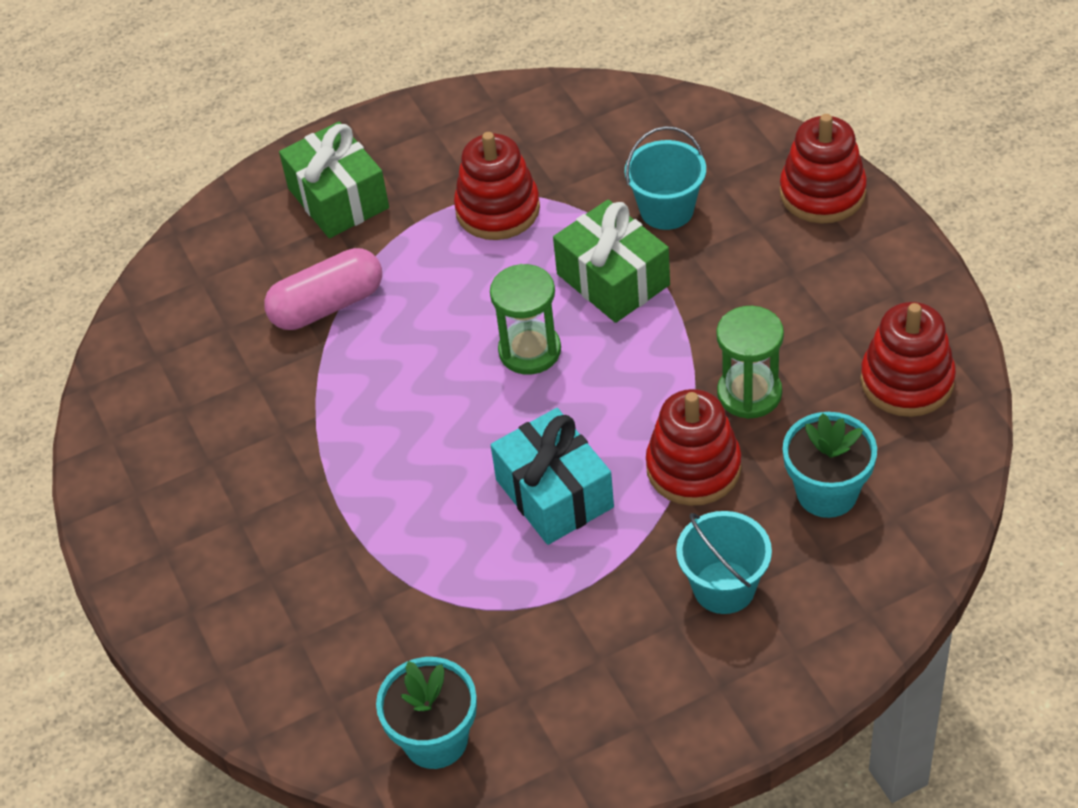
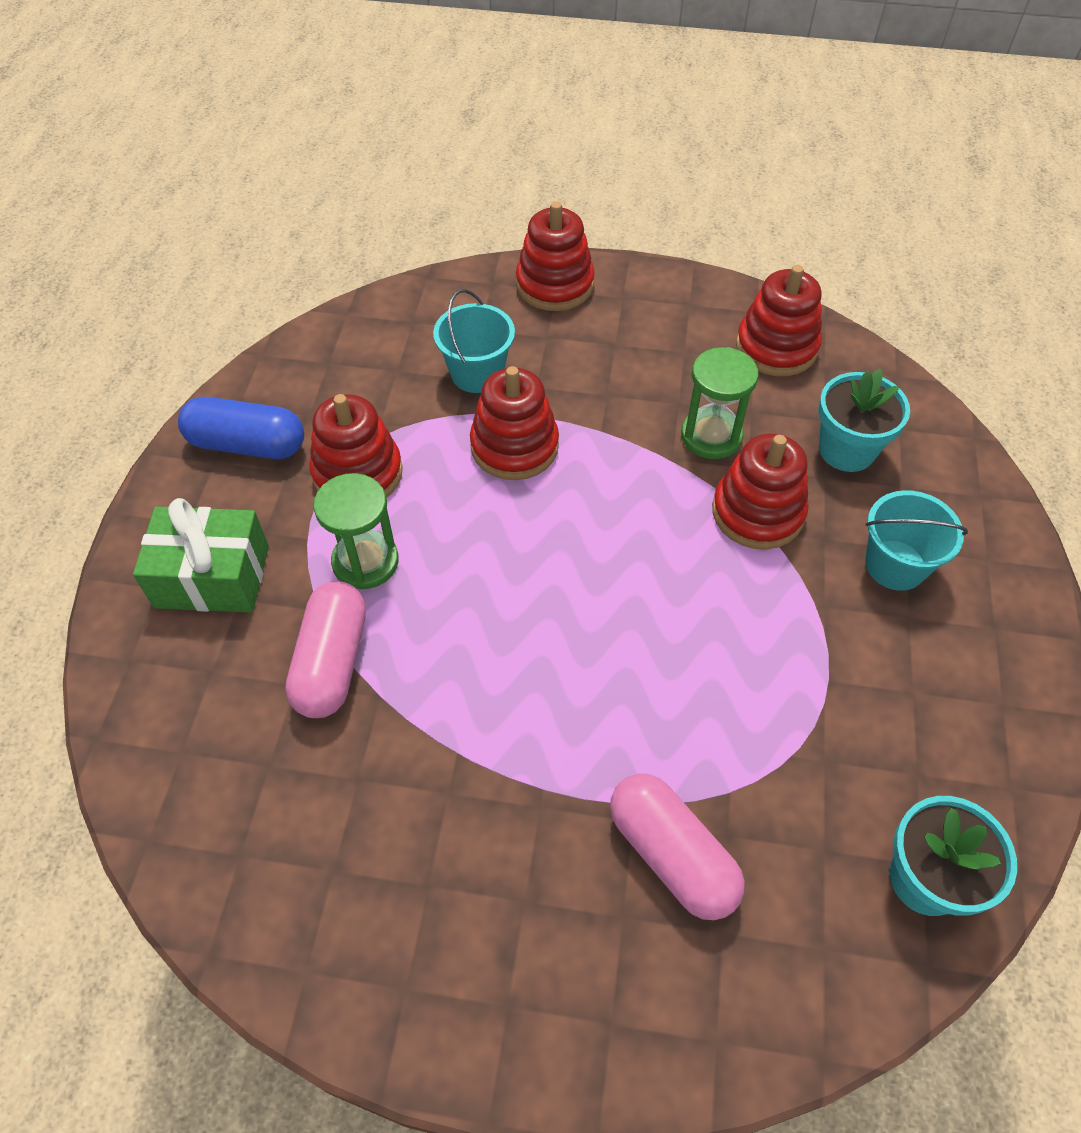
camera: 60 degrees left, 5 degrees up
green hourglass [490,264,561,375] -> green hourglass moved to [314,473,399,590]
turquoise gift [491,408,614,545] -> none
green gift [553,199,670,323] -> red stacking toy [470,366,559,480]
none -> blue capsule [178,397,304,459]
none -> pink capsule [610,773,745,920]

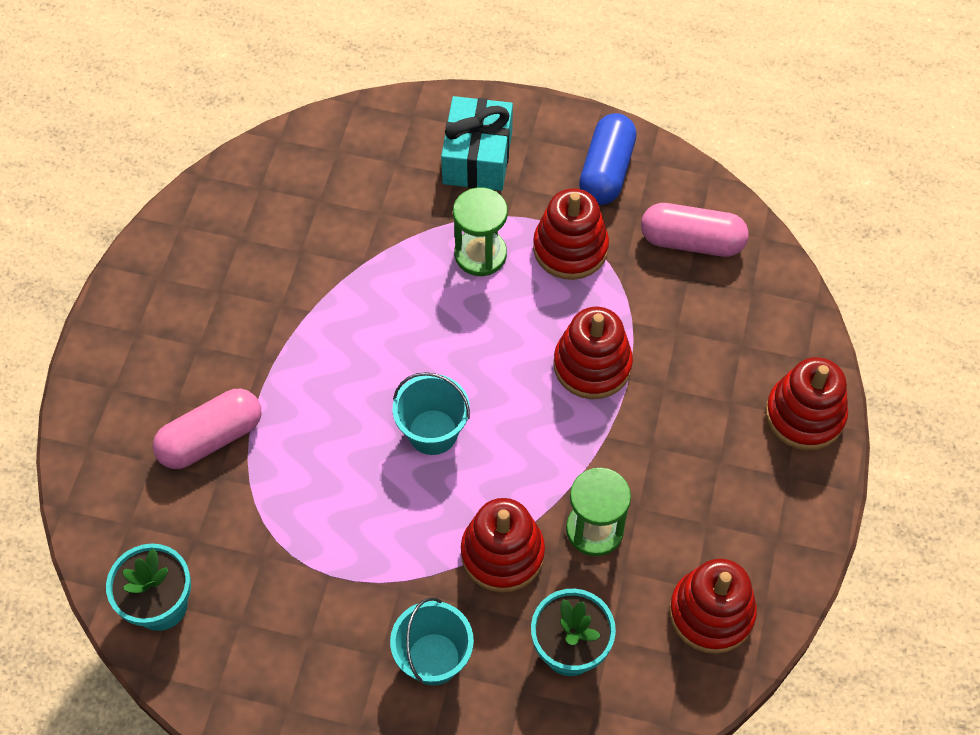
camera: 95 degrees right, 5 degrees up
green gift [133,498,269,613] -> turquoise gift [441,96,513,191]
pink capsule [285,581,366,718] -> pink capsule moved to [641,203,749,257]
turquoise bucket [433,289,515,393] -> turquoise bucket moved to [393,372,470,455]

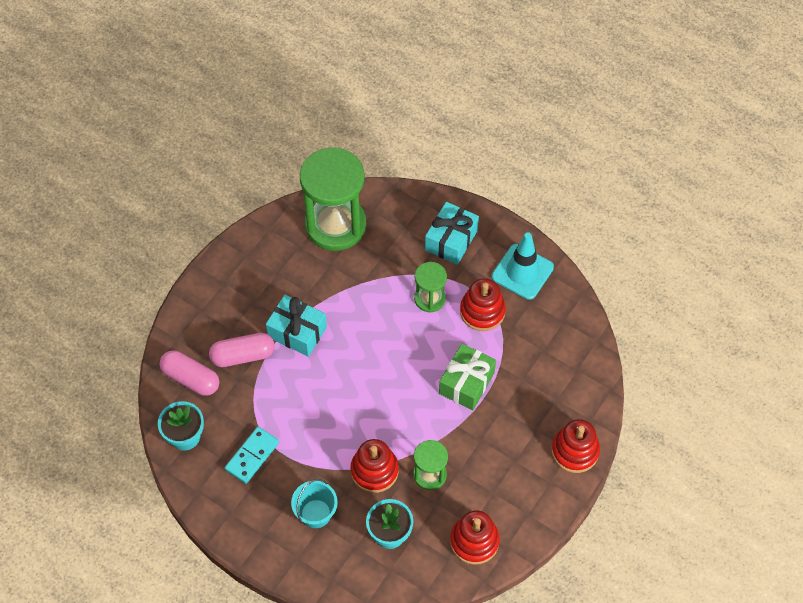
camera: 20 degrees right, 0 degrees up
turquoise bucket [393,372,470,455] -> none
red stacking toy [554,307,633,399] -> green gift [439,344,496,410]
blue capsule [579,113,636,205] -> turquoise traffic cone [492,232,554,300]
pink capsule [641,203,749,257] -> pink capsule moved to [159,350,219,396]
none -> turquoise domino [225,427,279,484]
none -> turquoise gift [266,295,327,357]
none -> green hourglass [300,147,366,251]

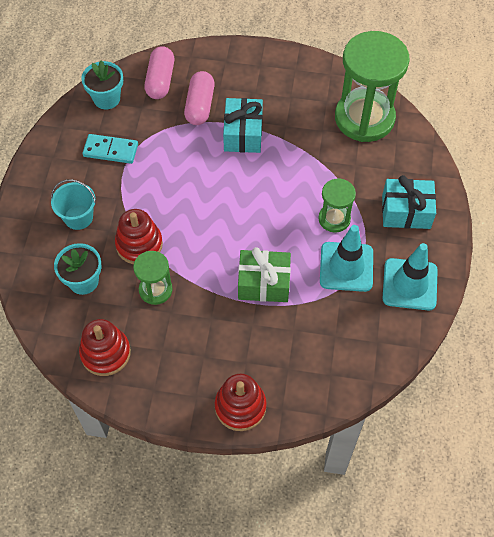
camera: 65 degrees right, 0 degrees up
pink capsule [209,333,275,367] -> pink capsule turned 45 degrees clockwise [184,71,215,125]
red stacking toy [460,278,506,331] -> turquoise traffic cone [320,225,373,292]

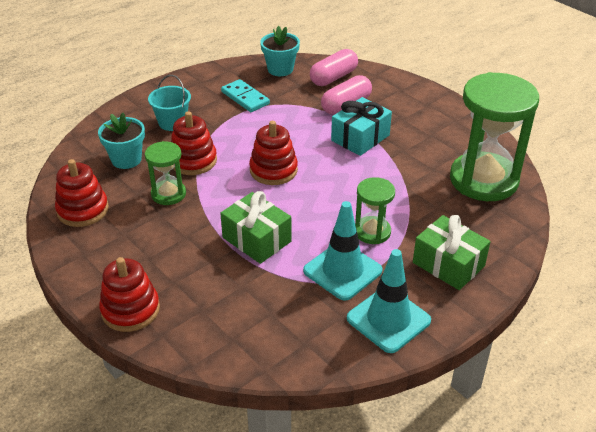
camera: 40 degrees right, 20 degrees down
turquoise gift [382,175,436,229] -> green gift [413,215,490,290]
none -> red stacking toy [249,121,298,185]

